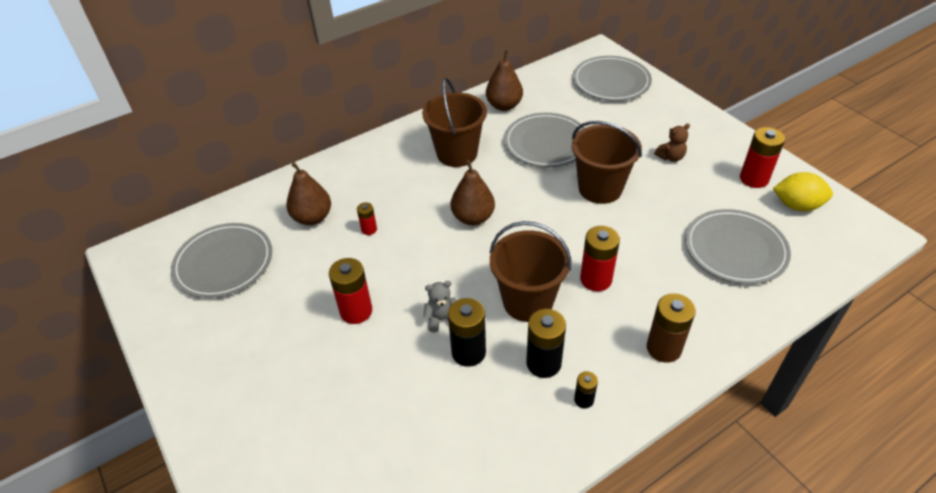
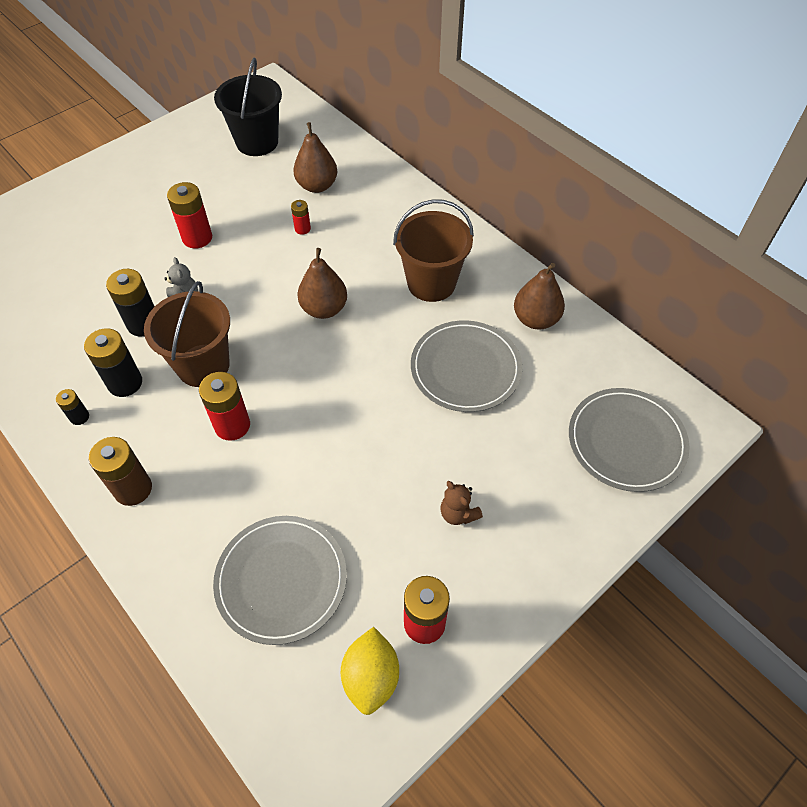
camera: 80 degrees right, 10 degrees up
grey plate [171,223,272,298] -> black bucket [214,58,282,156]
brown bucket [572,121,642,204] -> none

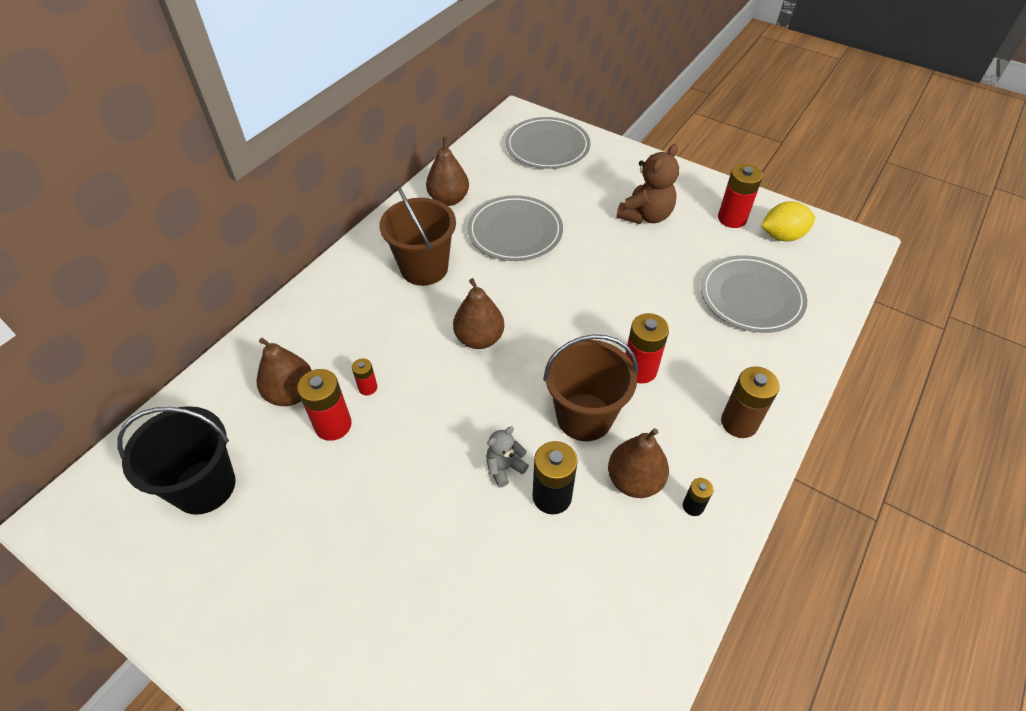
camera: 105 degrees left, 5 degrees down
black battery [84,328,142,397] -> brown pear [608,428,669,498]
red battery [167,182,212,249] -> red battery moved to [297,369,352,441]
brown teddy bear [440,481,483,525] -> brown teddy bear [616,144,679,224], size x1.79

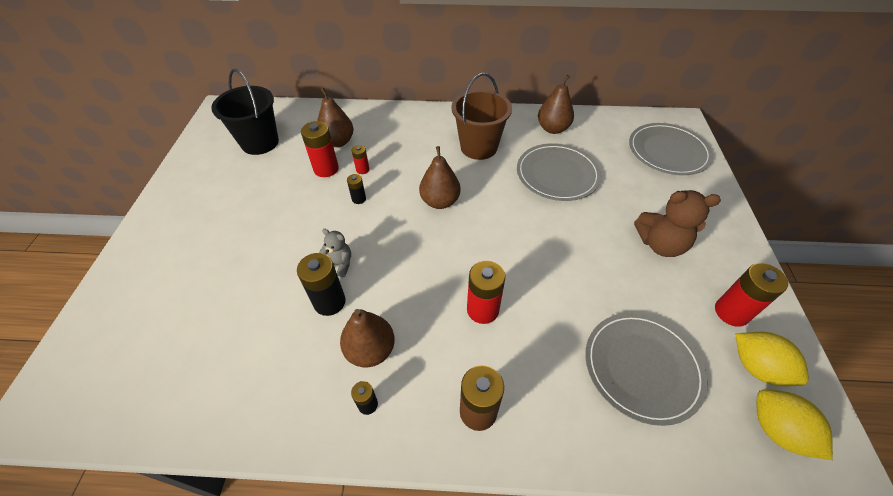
camera: 60 degrees right, 0 degrees up
brown bucket [543,334,638,441] -> none
none -> black battery [347,174,366,204]
none -> yellow lemon [757,389,833,460]

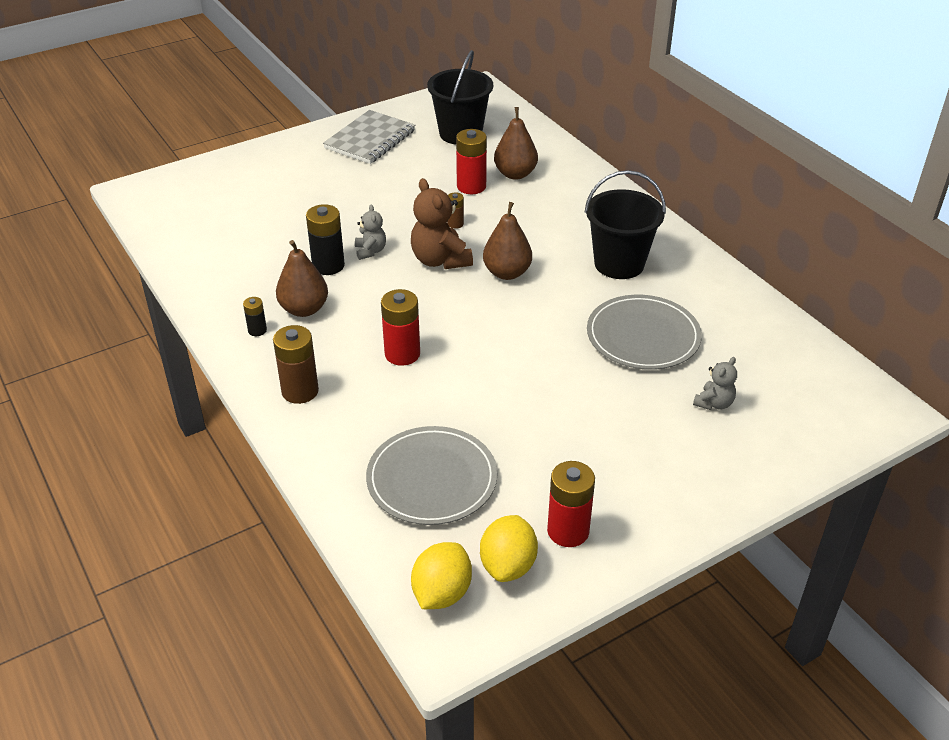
camera: 55 degrees right, 10 degrees down
black battery [347,174,366,204] -> brown battery [447,192,464,229]
red battery [352,145,369,174] -> none
brown bucket [452,73,512,160] -> black bucket [585,170,666,279]
brown pear [538,75,574,134] -> none
grey plate [629,123,713,175] -> none
brown teddy bear [634,190,721,257] -> brown teddy bear moved to [411,178,473,269]
none -> grey notebook [323,110,415,164]
none -> grey teddy bear [693,357,737,410]

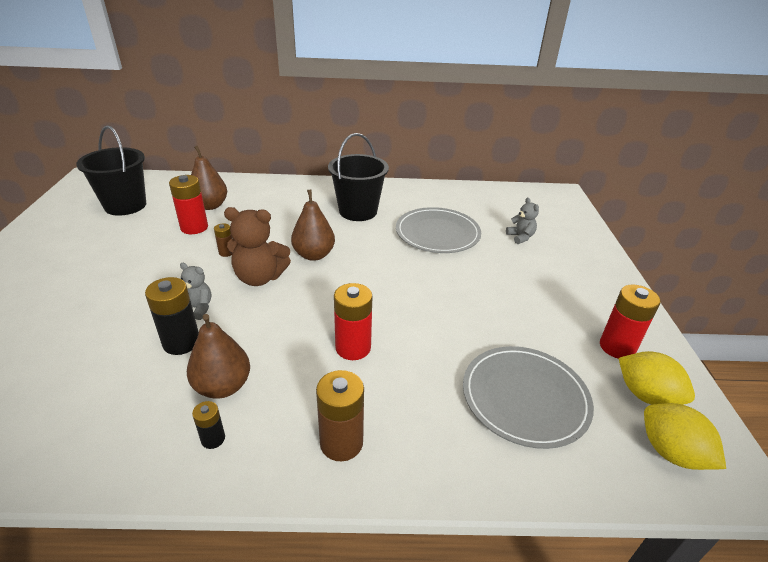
camera: 60 degrees left, 5 degrees down
grey notebook [323,110,415,164] -> none

